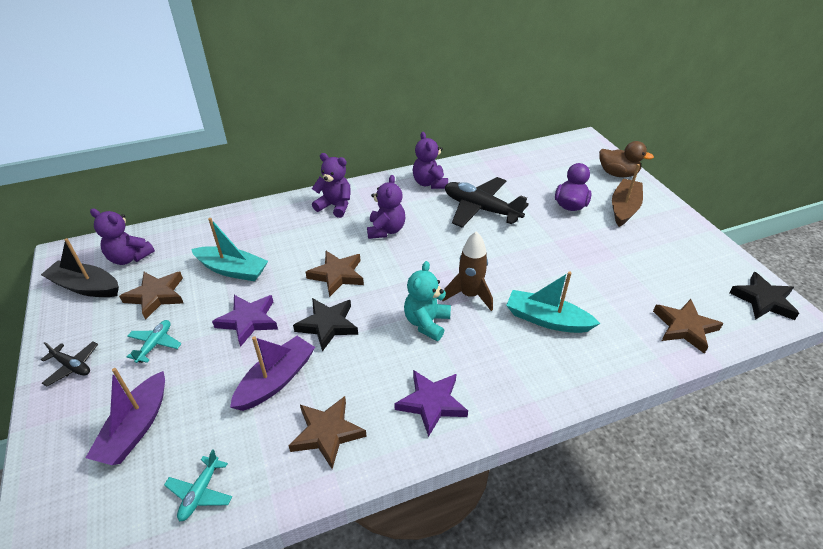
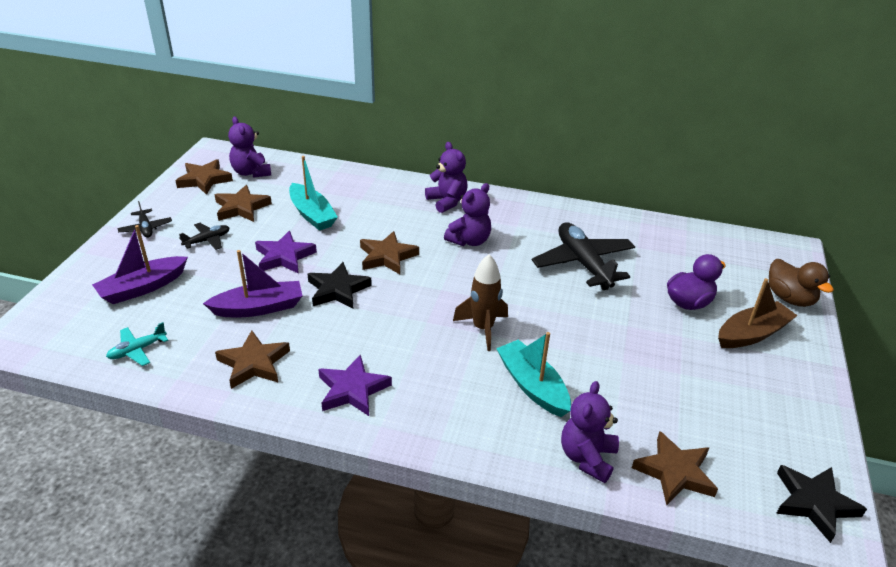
camera: 35 degrees right, 5 degrees down
black boat [41,238,119,297] -> brown star [175,159,233,195]
turquoise plane [127,320,181,363] -> black plane [179,223,229,250]
turquoise teddy bear [404,261,451,341] -> none
purple teddy bear [413,132,448,189] -> purple teddy bear moved to [561,381,619,483]

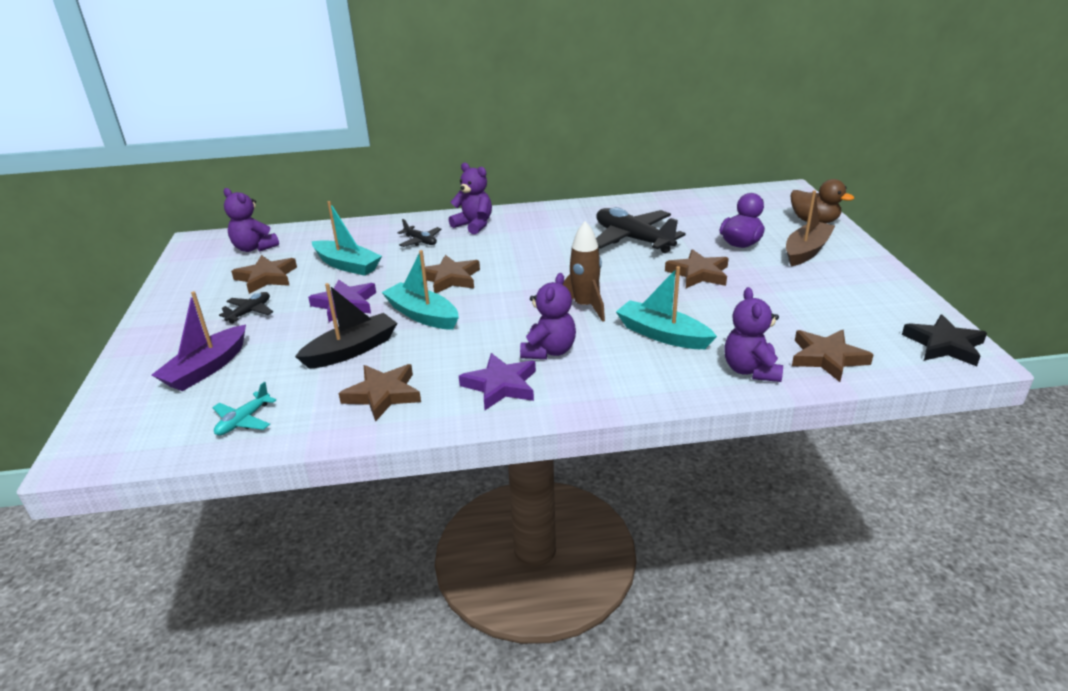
camera: 20 degrees left, 5 degrees down
black plane [117,201,172,238] -> black plane moved to [397,219,442,247]
brown star [175,159,233,195] -> brown star moved to [665,249,729,288]
purple boat [203,250,302,317] -> black boat [295,283,397,369]
black star [308,262,372,309] -> turquoise boat [382,250,459,330]
purple teddy bear [444,183,491,246] -> purple teddy bear moved to [520,273,576,359]

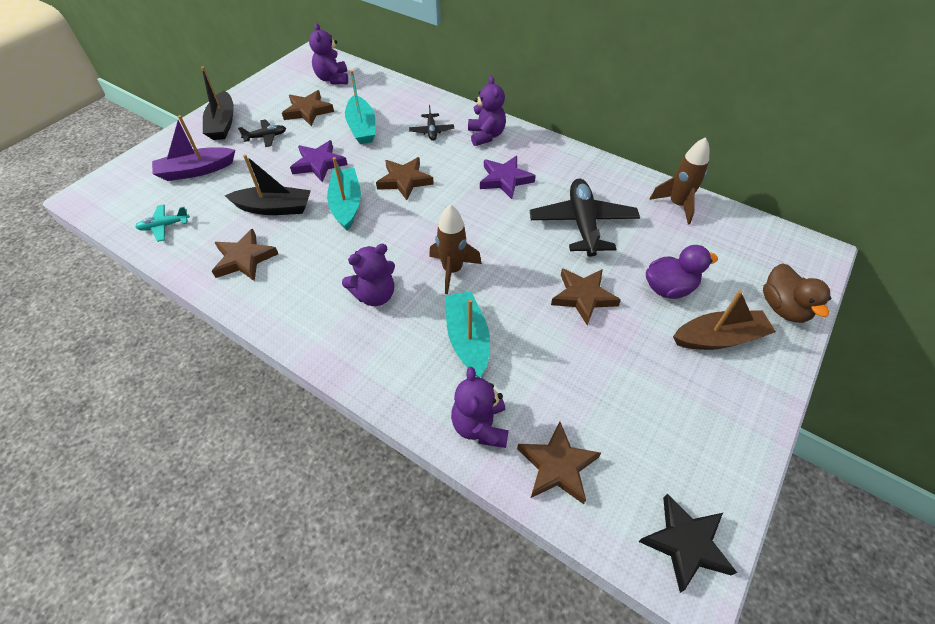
camera: 40 degrees right, 20 degrees up
purple star [459,353,536,410] -> purple star moved to [480,156,536,199]
purple teddy bear [724,287,783,382] -> purple teddy bear turned 45 degrees counterclockwise [451,367,509,448]
none -> black boat [201,66,234,140]
none -> brown rocket [649,137,710,225]

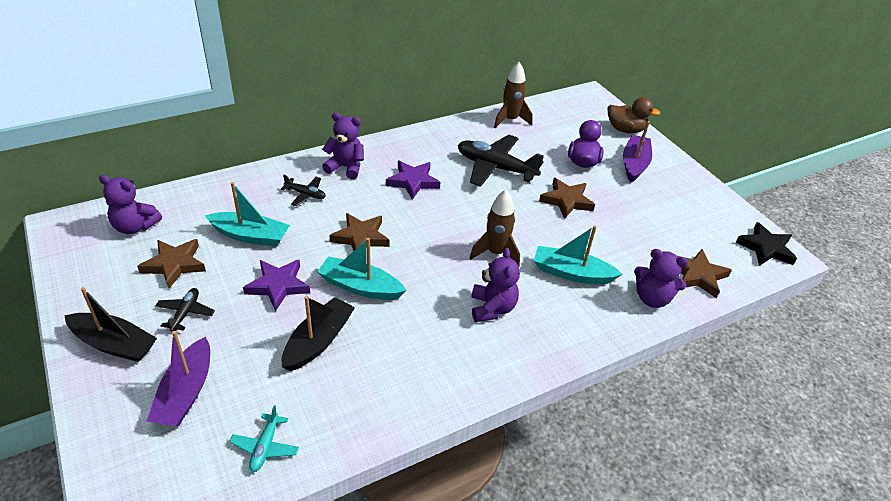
camera: 65 degrees left, 10 degrees down
brown star [212,228,278,281] -> none
brown boat [673,290,776,350] -> purple boat [623,121,652,182]

